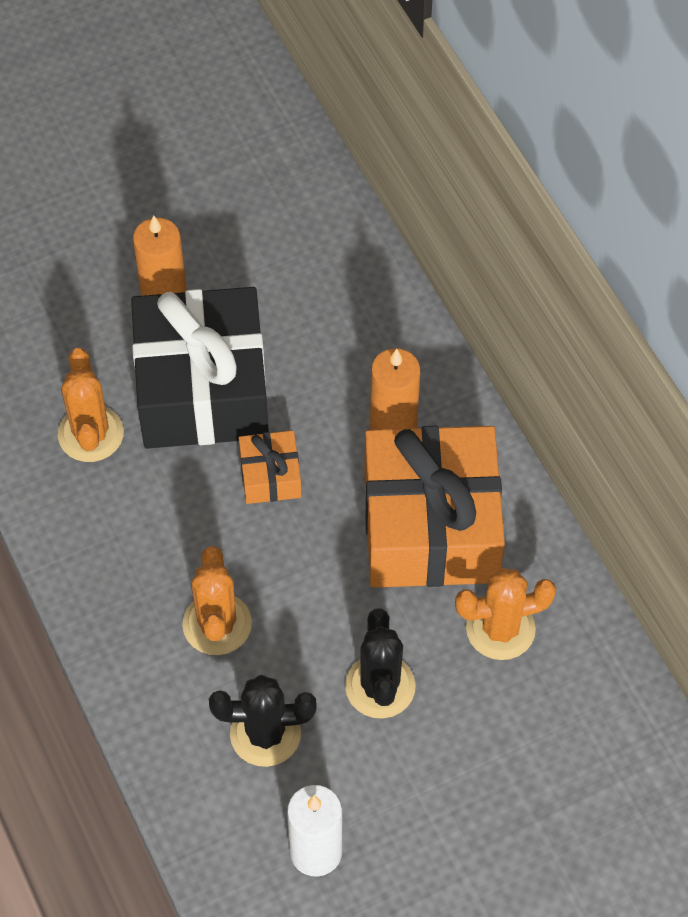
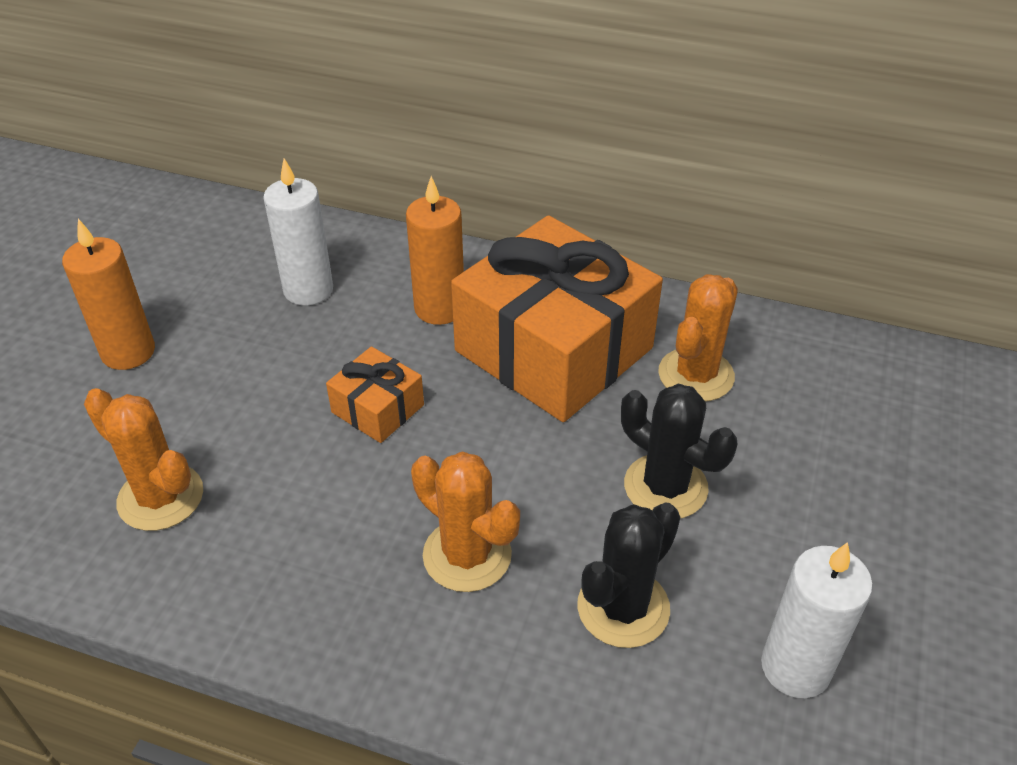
camera: 45 degrees left, 15 degrees down
black gift [131,287,269,449] -> none
none -> white candle [263,159,333,305]

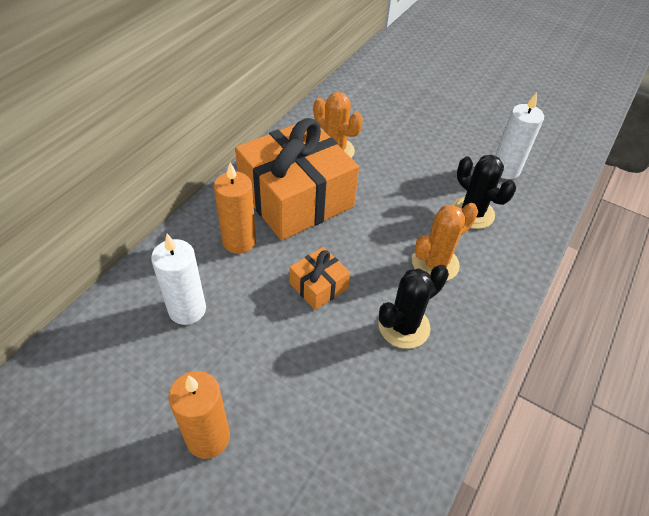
camera: 80 degrees left, 5 degrees up
orange cactus [84,388,203,531] -> none
black cactus [621,384,737,519] -> black cactus moved to [379,265,449,349]

